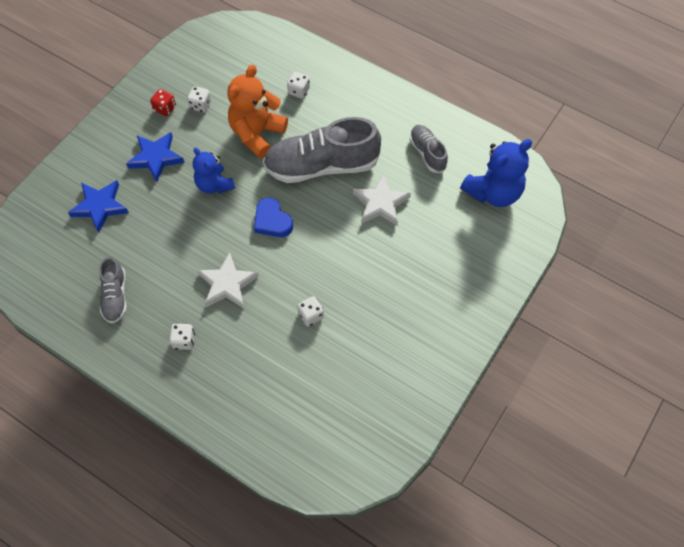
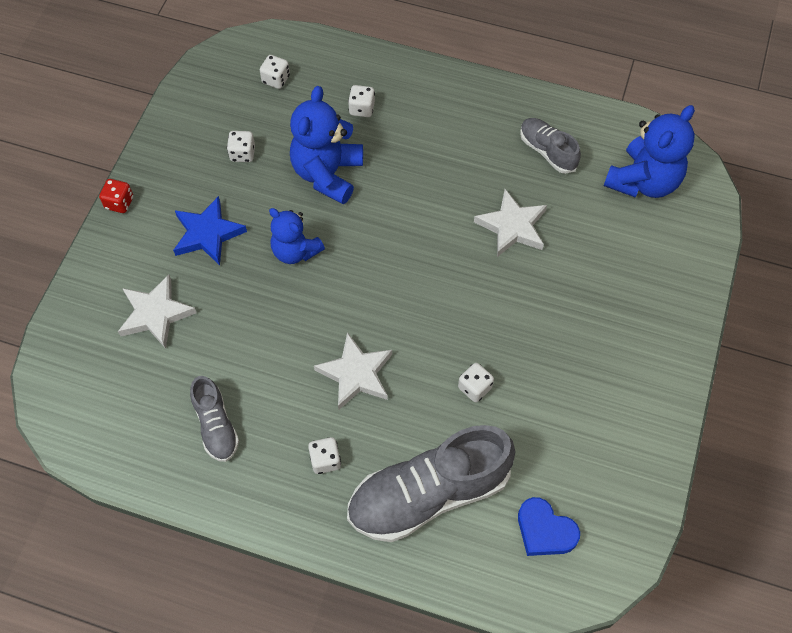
camera: 15 degrees left, 0 degrees up
blue star [68,180,129,233] -> white star [118,275,197,349]
red dice [150,89,176,116] -> red dice moved to [99,179,133,213]
orange teddy bear [227,64,288,158] -> blue teddy bear [290,86,363,204]
blue heart [254,198,293,237] -> blue heart moved to [518,497,580,556]
grey shoe [263,117,381,183] -> grey shoe moved to [347,425,515,542]
none -> white dice [260,55,290,89]

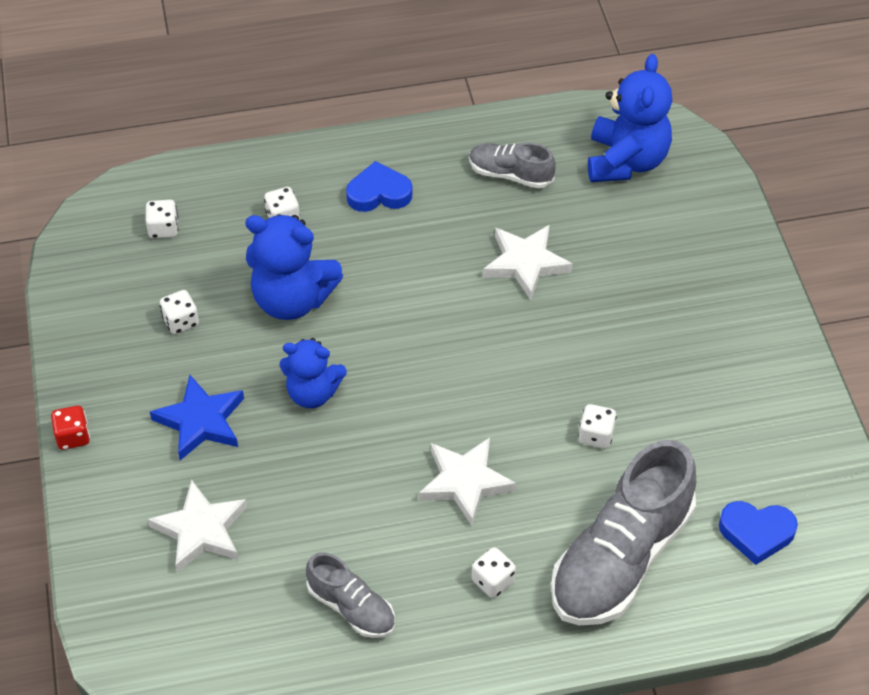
camera: 30 degrees left, 10 degrees down
blue teddy bear [290,86,363,204] -> blue teddy bear turned 60 degrees counterclockwise [245,214,343,320]
none -> blue heart [346,161,413,212]

